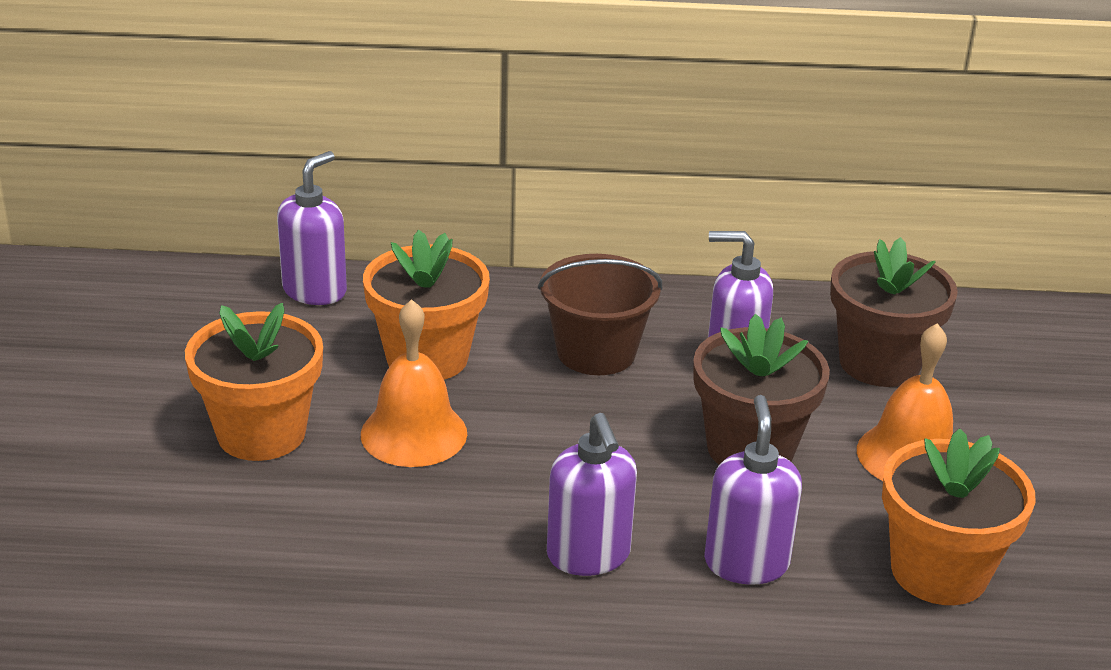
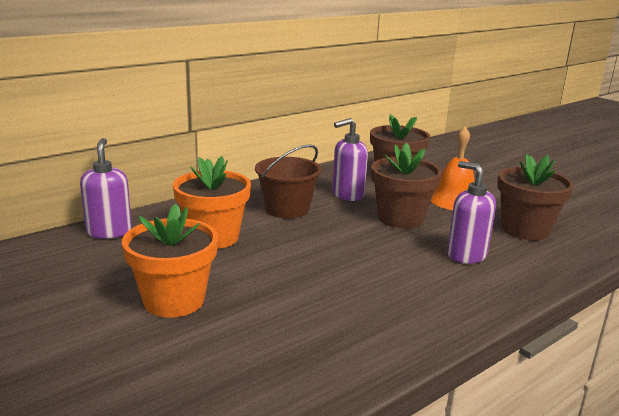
camera: 40 degrees left, 10 degrees down
orange bell [361,299,467,467] -> none
purple soap dispenser [547,413,637,576] -> none
orange flower pot [882,428,1036,605] -> brown flower pot [497,154,574,241]

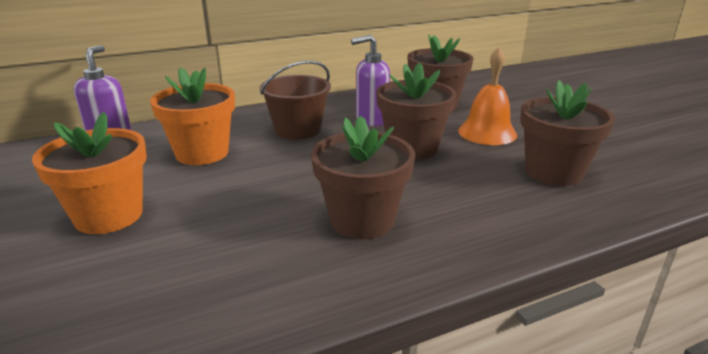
camera: 15 degrees right, 5 degrees up
purple soap dispenser [447,161,496,264] -> none
none -> brown flower pot [311,116,415,239]

